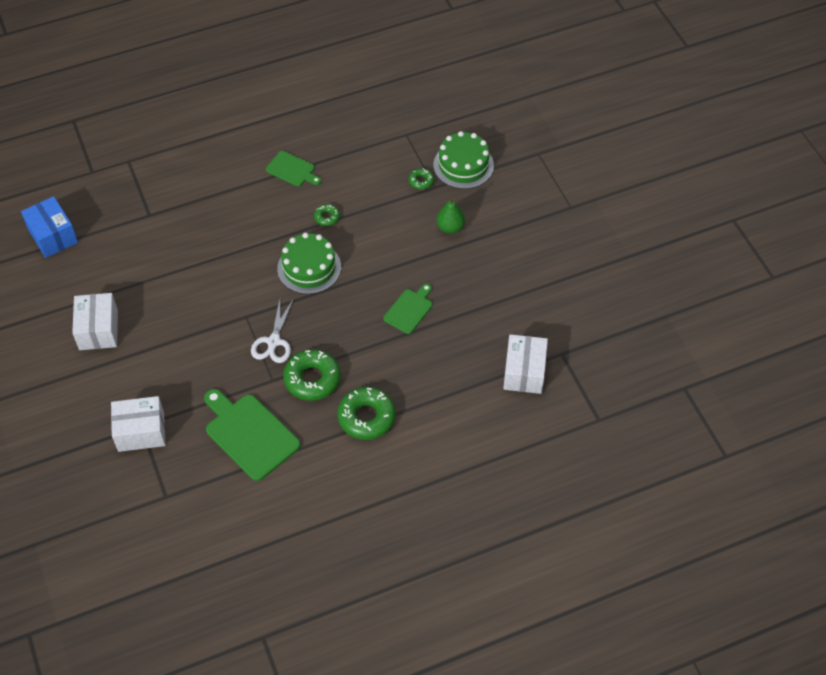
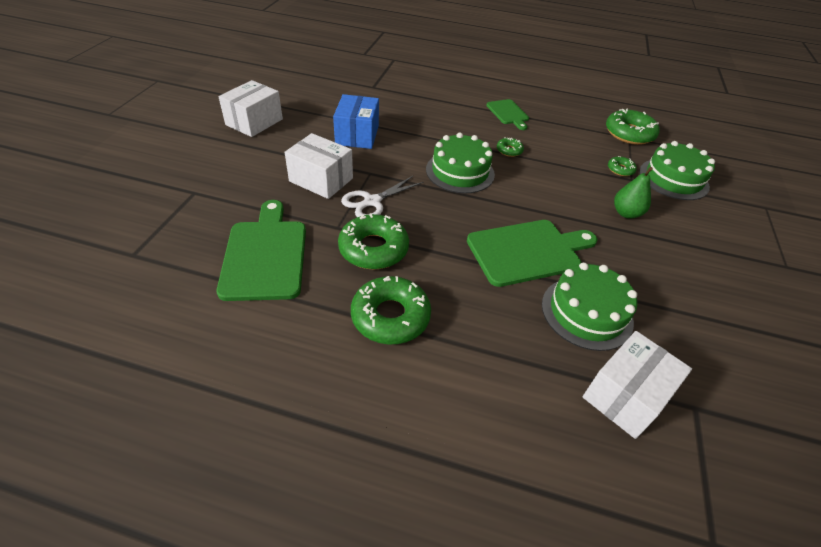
camera: 35 degrees right, 10 degrees down
blue box [21,196,78,258] -> blue box moved to [333,94,379,149]
white box [111,396,166,452] -> white box moved to [285,133,353,199]
green cutting board [383,284,433,334] -> green cutting board [467,220,597,287], size x1.74
none -> green cake [542,262,637,351]
none -> green donut [606,108,660,145]

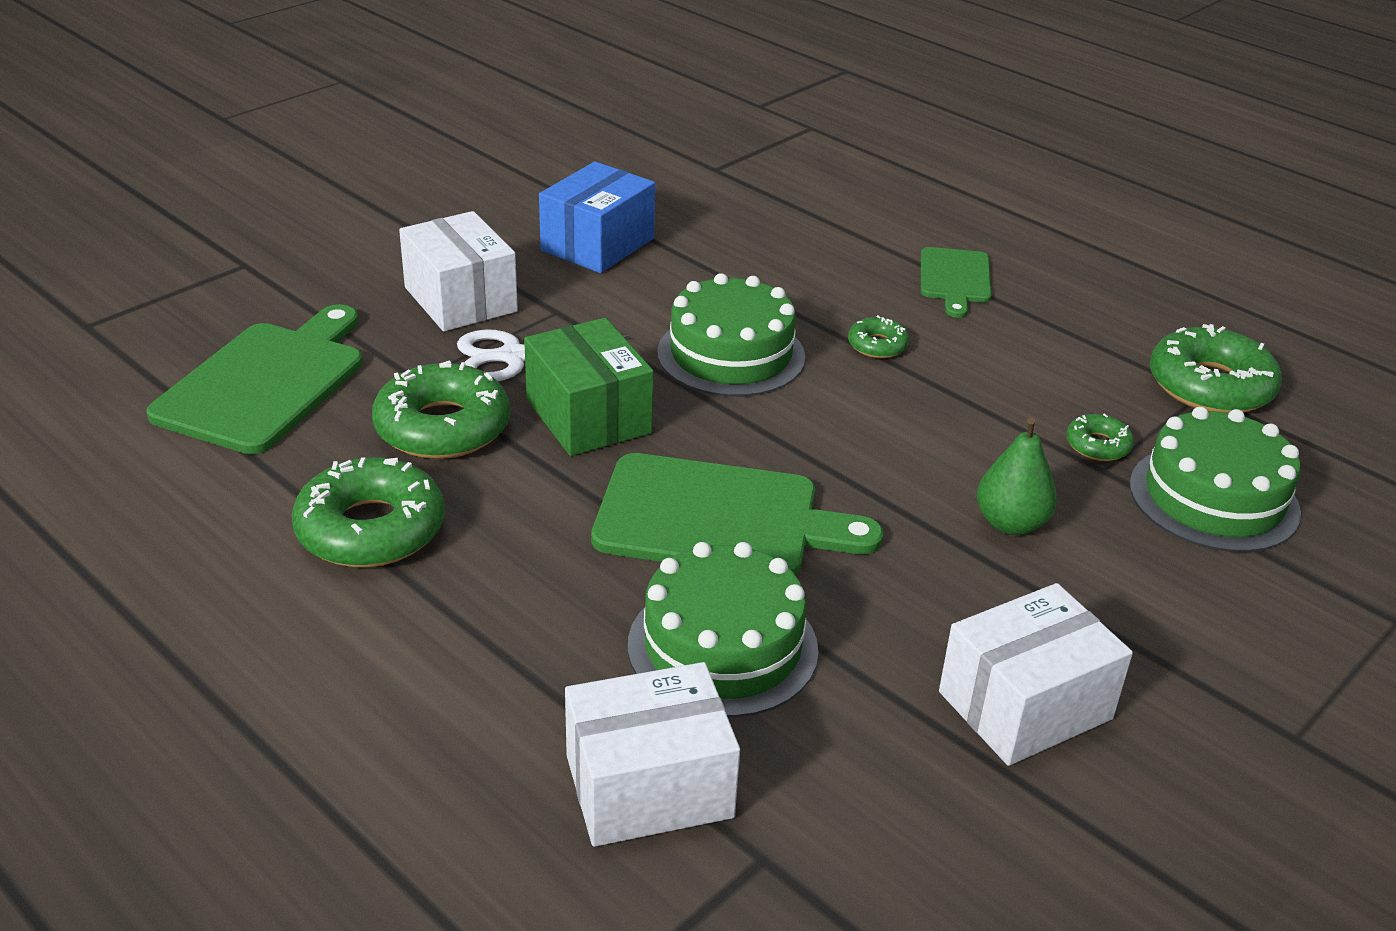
camera: 30 degrees right, 10 degrees down
white box [218,80,283,137] -> white box moved to [939,583,1133,766]
none -> green box [524,318,654,456]

